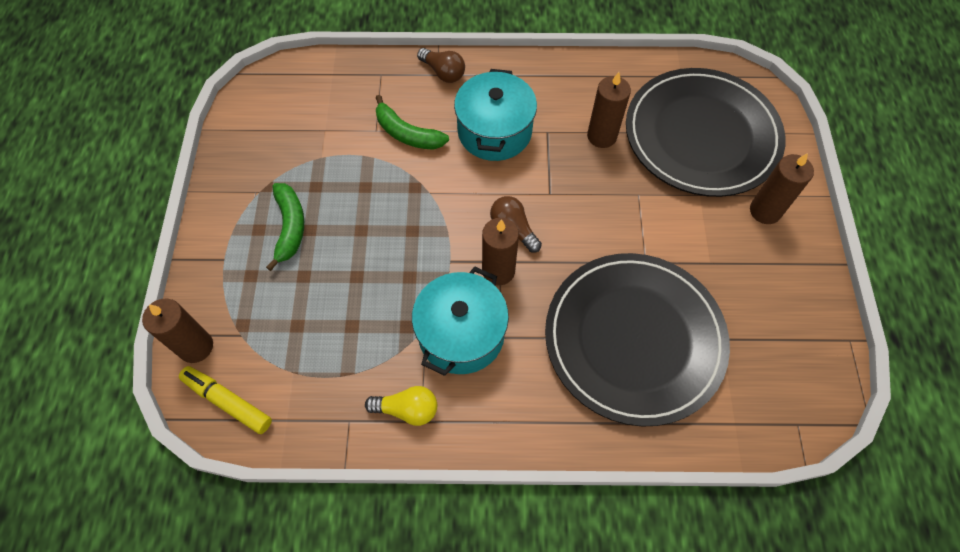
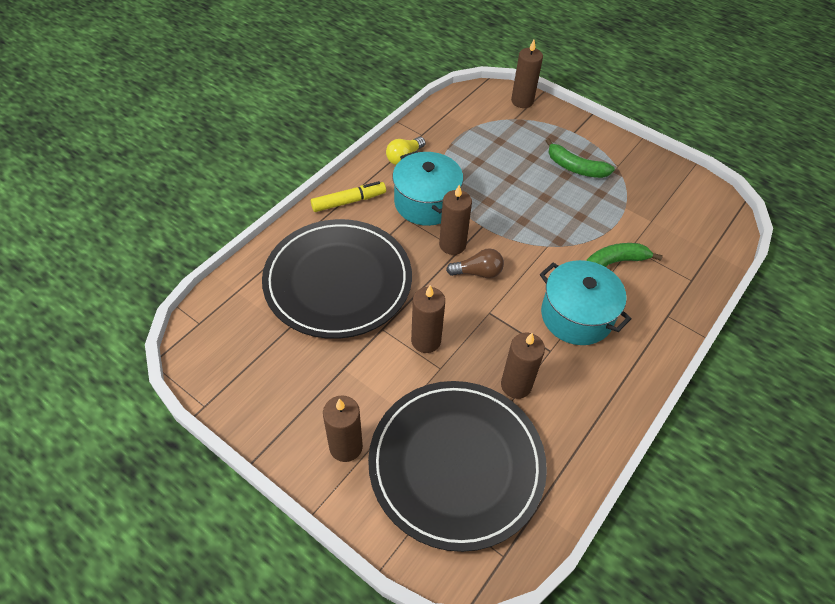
camera: 125 degrees right, 10 degrees down
yellow marker [179,366,272,434] -> yellow marker moved to [311,181,386,212]
brown light bulb [417,48,465,83] -> none
none -> brown candle [411,285,445,353]

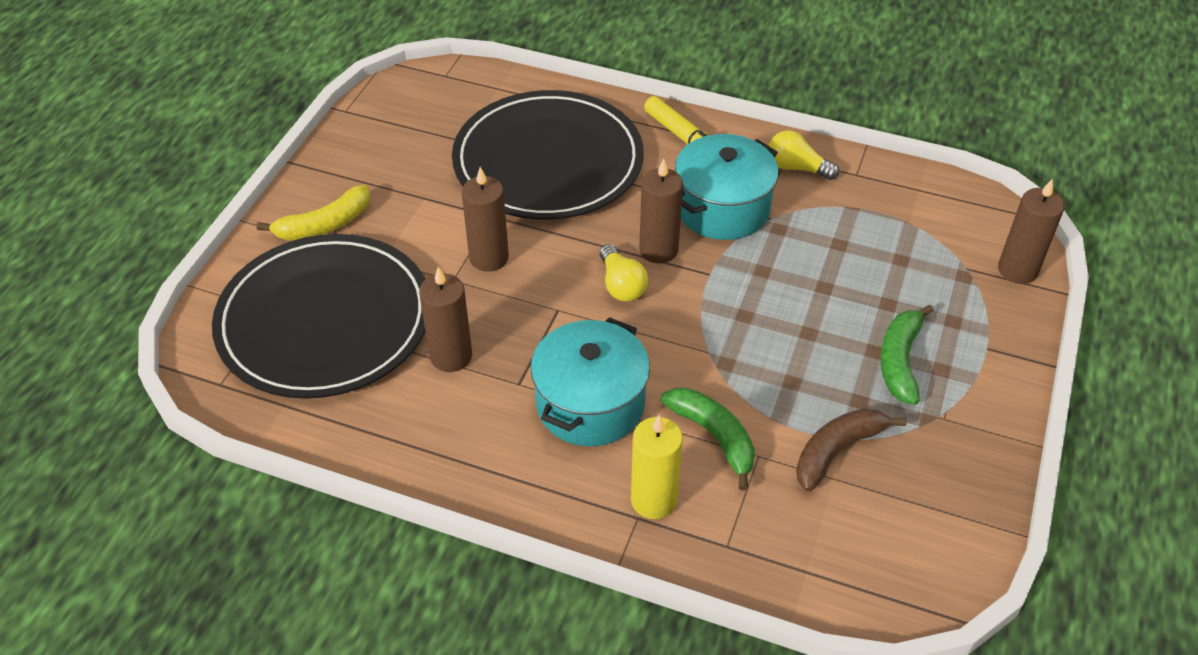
camera: 75 degrees right, 5 degrees down
brown candle [323,395,363,462] -> yellow banana [256,185,370,241]
brown light bulb [446,248,504,278] -> yellow light bulb [600,244,648,301]
none -> yellow candle [631,415,683,519]
none -> brown banana [796,408,907,492]

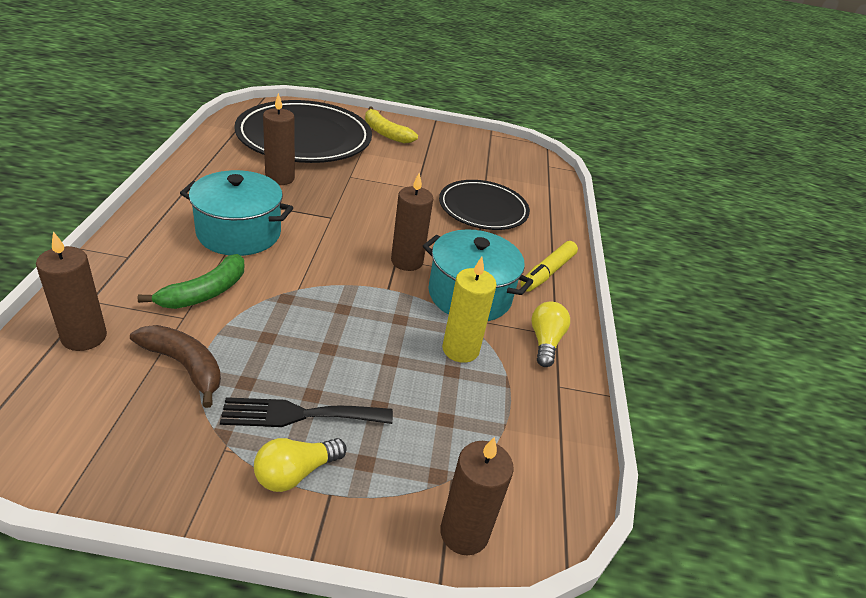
camera: 70 degrees right, 10 degrees down
black plate [452,90,644,220] -> black plate [439,180,530,230], size x0.62
brown candle [462,167,509,272] -> brown candle moved to [36,231,107,351]
yellow light bulb [600,244,648,301] -> yellow light bulb moved to [254,438,347,492]
yellow candle [631,415,683,519] -> yellow candle moved to [442,257,497,363]
green banana [880,304,934,405] -> black fork [220,397,393,427]

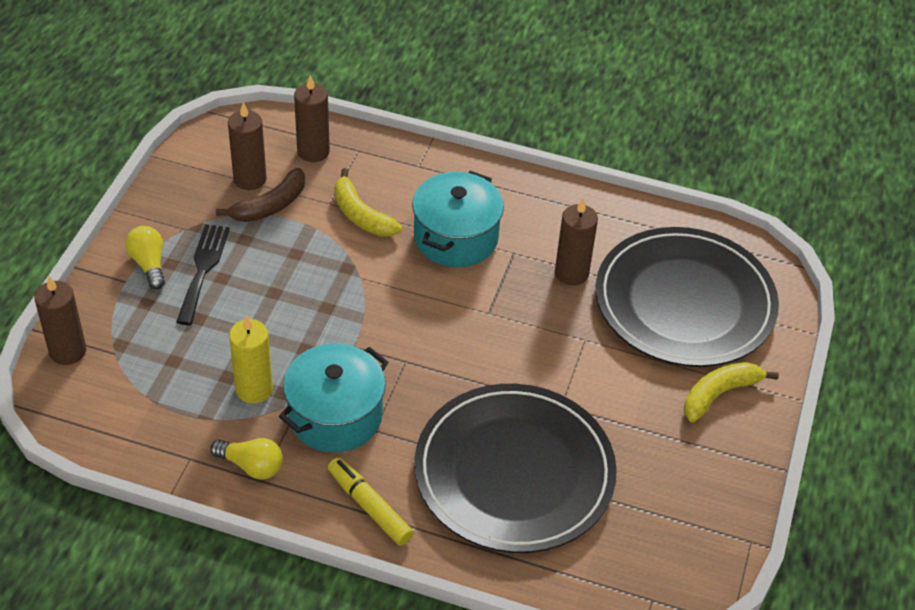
camera: 105 degrees right, 10 degrees up
green banana [138,254,245,309] -> yellow banana [334,168,402,237]
brown candle [391,173,433,271] -> brown candle moved to [228,103,267,190]
black plate [439,180,530,230] -> black plate [414,384,617,553], size x1.61

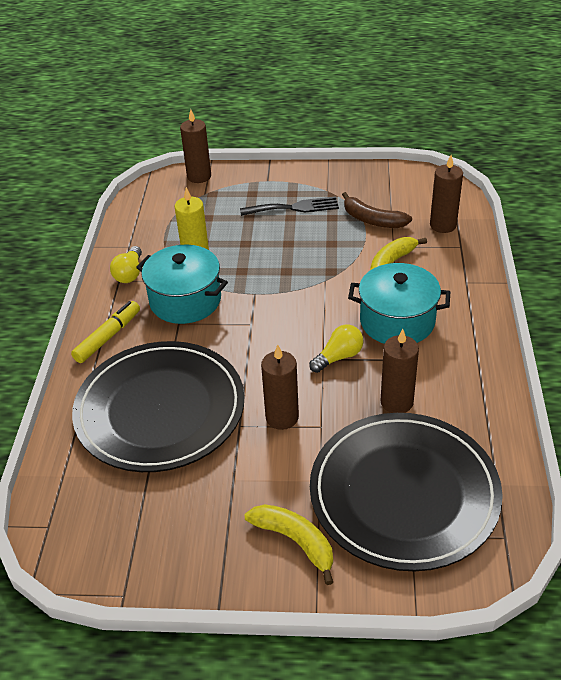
camera: 80 degrees right, 5 degrees down
yellow light bulb [125,226,165,290] -> yellow light bulb moved to [309,325,364,373]
brown candle [228,103,267,190] -> brown candle moved to [261,345,299,430]

